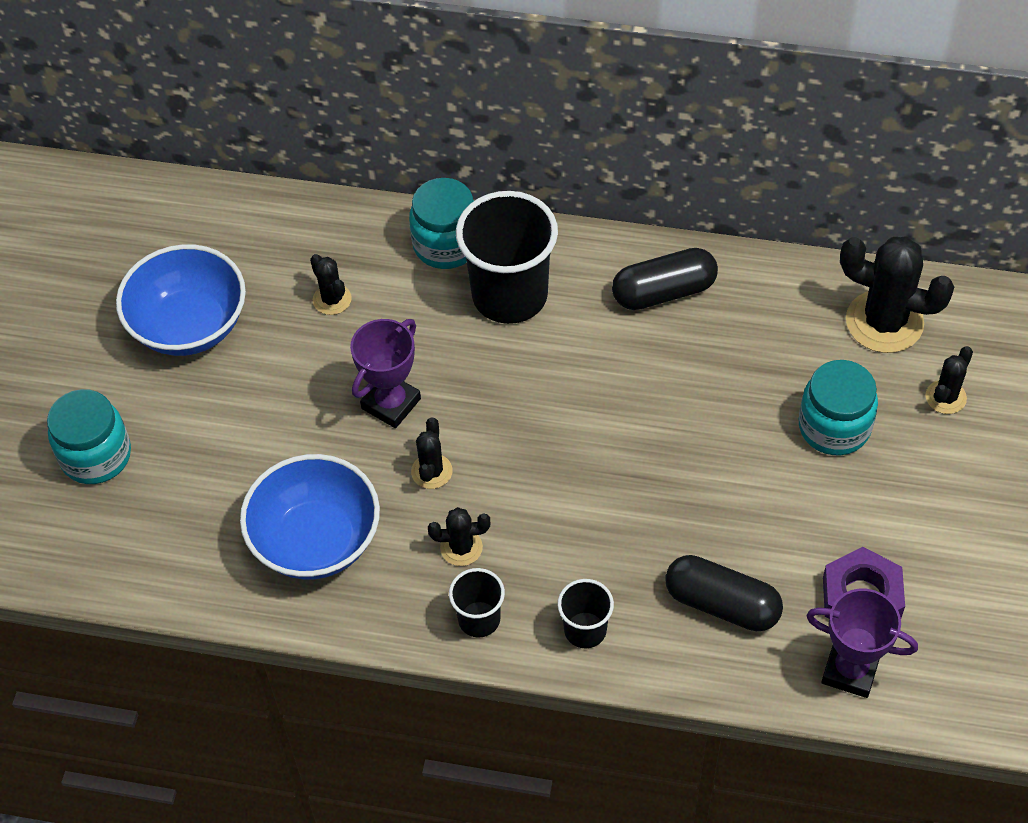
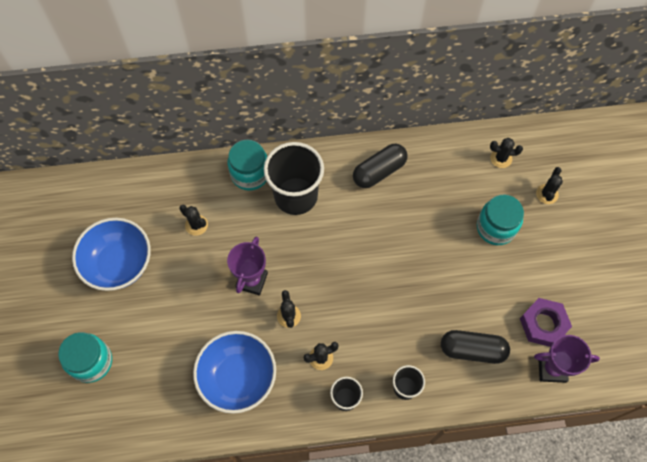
camera: 20 degrees left, 10 degrees up
black cactus [840,237,954,353] -> black cactus [490,138,523,168], size x0.51

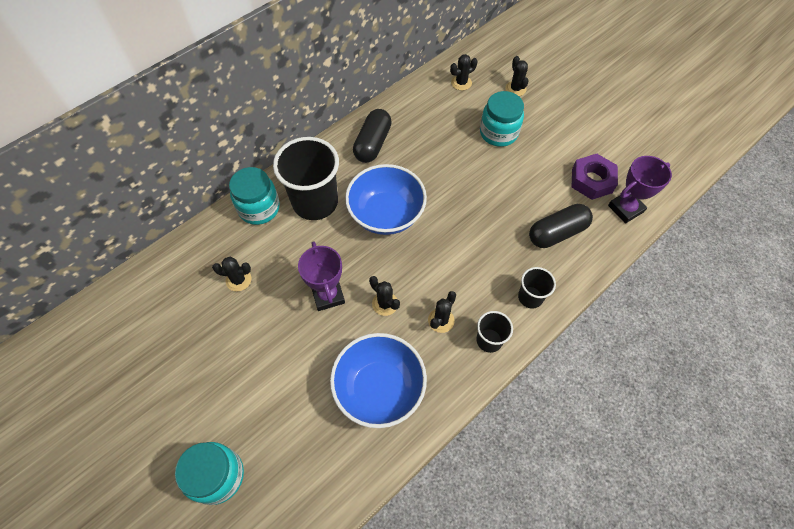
camera: 35 degrees left, 5 degrees down
blue bowl [72,218,151,291] -> blue bowl moved to [345,164,427,235]

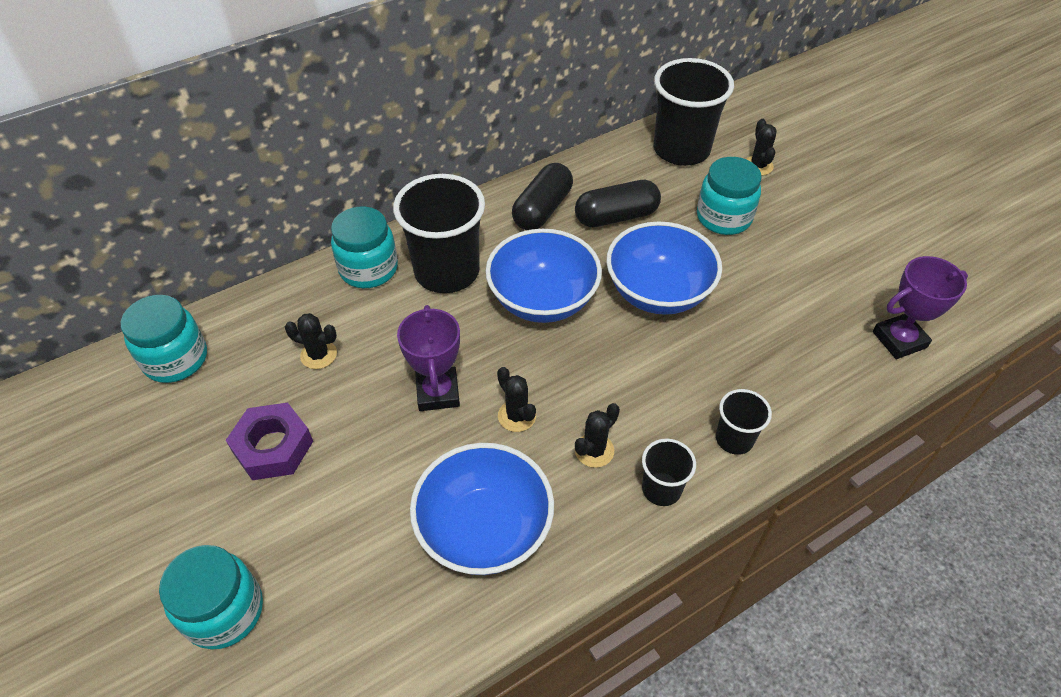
camera: 10 degrees right, 10 degrees down
black cactus [450,54,477,90] -> black cup [654,58,734,166]
black capsule [529,204,593,248] -> black capsule moved to [575,180,661,227]
purple nut [572,154,618,200] -> purple nut moved to [226,403,313,480]
none -> turquoise jar [121,295,207,383]
none -> blue bowl [606,221,722,315]

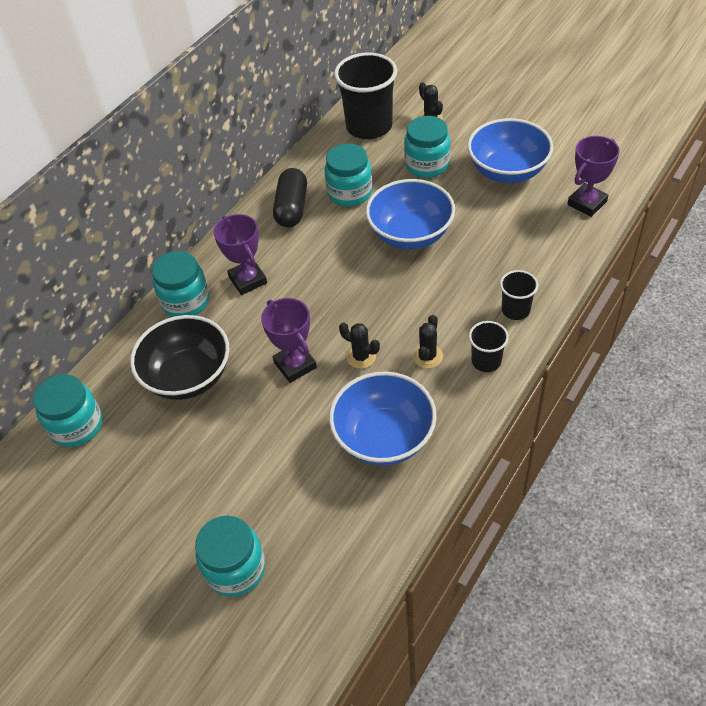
camera: 20 degrees left, 0 degrees up
purple nut [226,403,313,480] -> none
black cactus [285,313,337,369] -> black bowl [130,315,230,400]
black cup [393,174,485,293] -> purple trophy [214,214,267,295]
blue bowl [486,229,602,323] -> blue bowl moved to [468,118,553,183]
black capsule [575,180,661,227] -> turquoise jar [324,144,372,207]

